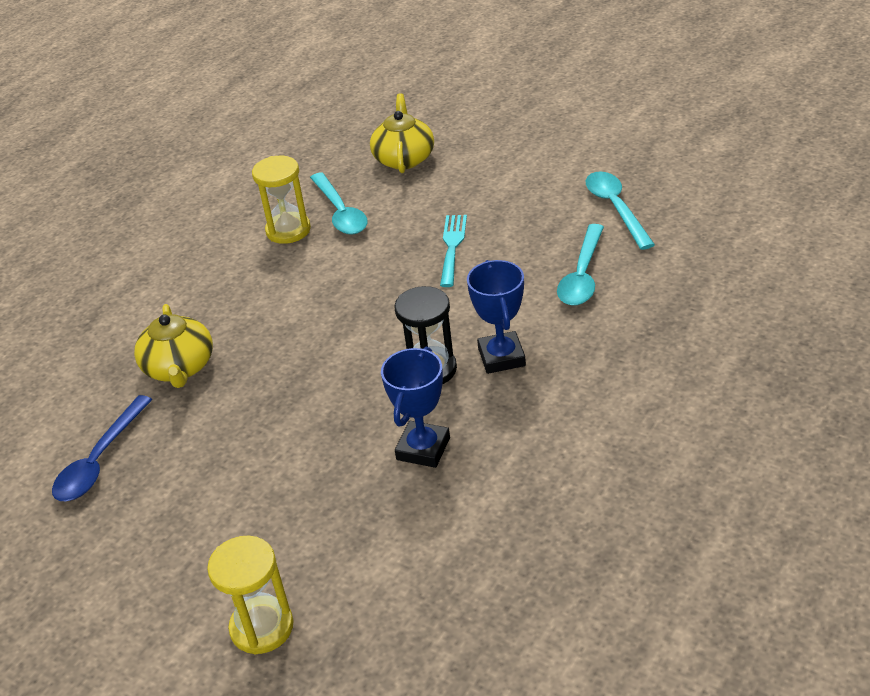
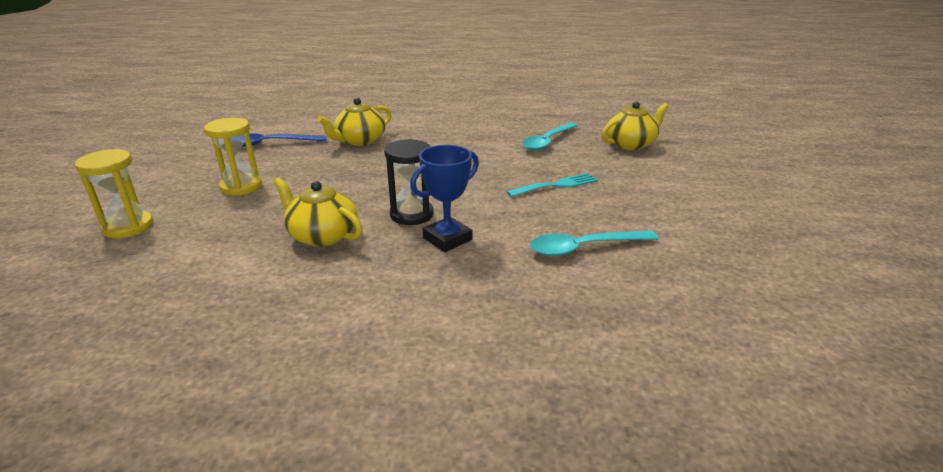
camera: 55 degrees right, 10 degrees down
yellow hourglass [252,156,311,244] -> yellow hourglass moved to [204,118,262,196]
blue trophy [381,347,450,468] -> yellow teapot [273,178,363,247]
turquoise spoon [586,171,655,250] -> none

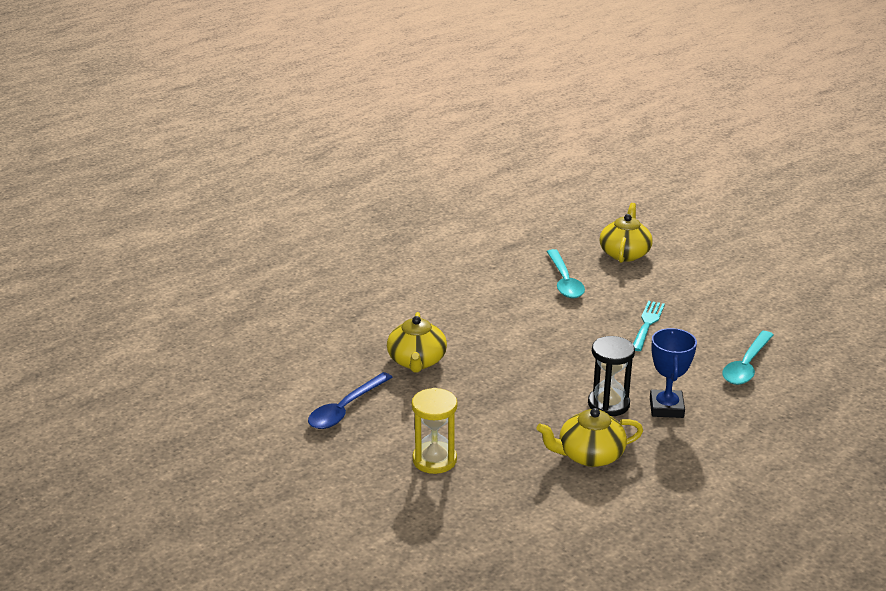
camera: 45 degrees left, 0 degrees up
yellow hourglass [75,149,153,238] -> none

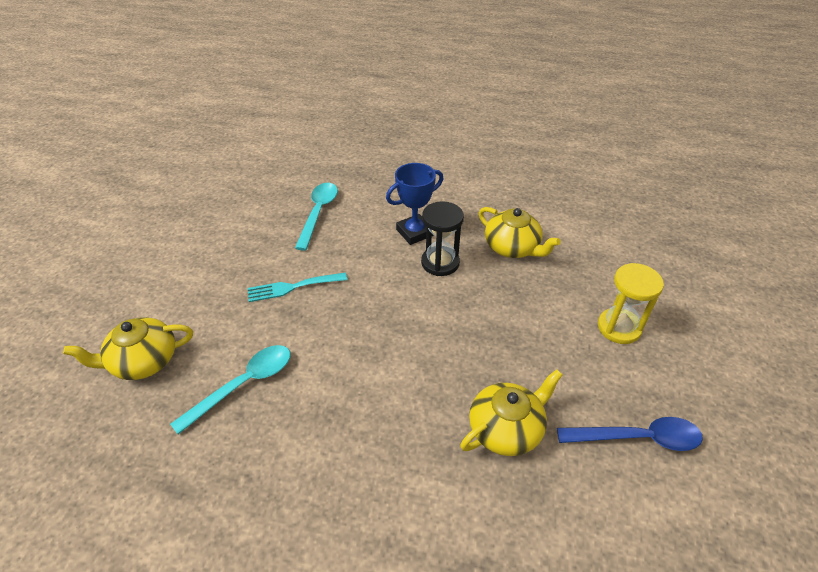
camera: 125 degrees left, 15 degrees up
turquoise spoon [722,331,774,385] -> turquoise spoon turned 75 degrees counterclockwise [295,183,338,251]

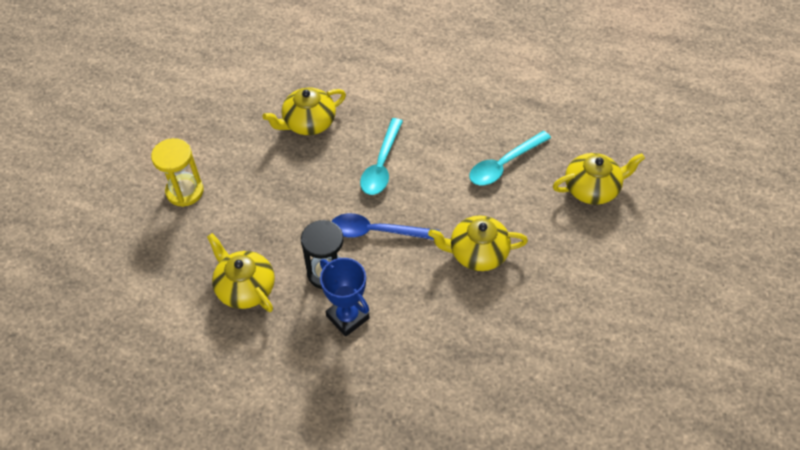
camera: 175 degrees left, 10 degrees up
turquoise fork [247,272,347,302] -> yellow teapot [428,215,528,271]
turquoise spoon [295,183,338,251] -> turquoise spoon moved to [360,118,403,195]
blue trophy [386,163,443,245] -> blue trophy turned 75 degrees clockwise [320,258,369,337]
blue spoon [557,417,703,451] -> blue spoon moved to [332,213,440,240]

